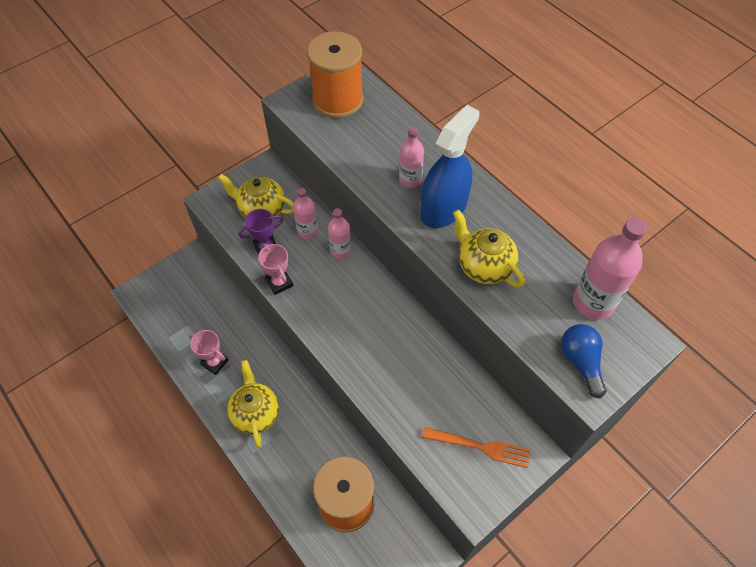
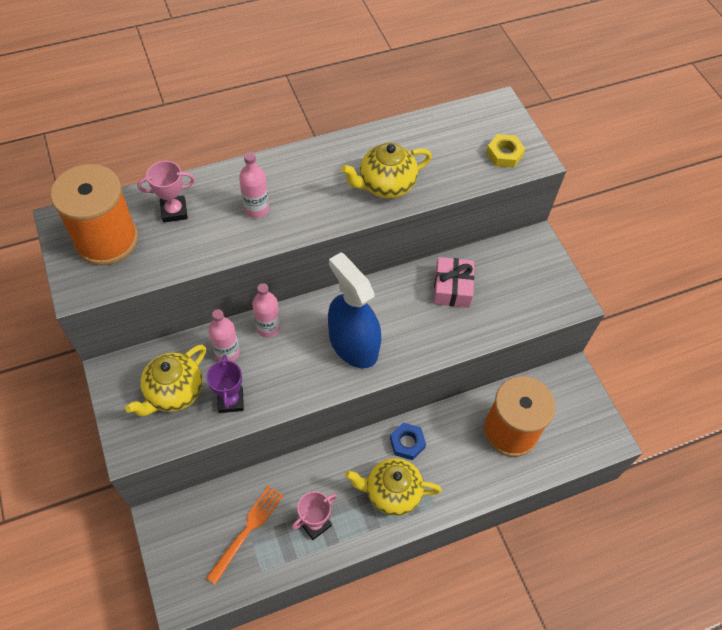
camera: 75 degrees left, 0 degrees up
pink trophy [258,243,293,295] -> pink trophy moved to [137,161,195,223]
blue spray bottle [421,105,479,228] -> blue spray bottle moved to [328,253,381,368]
orange fork [422,427,531,468] -> orange fork moved to [206,485,284,585]
blue light bulb [561,324,606,398] -> yellow nut [486,134,525,168]
pink bottle [573,218,647,320] -> none
none -> blue nut [390,423,426,460]
none -> pink gift [434,257,474,308]

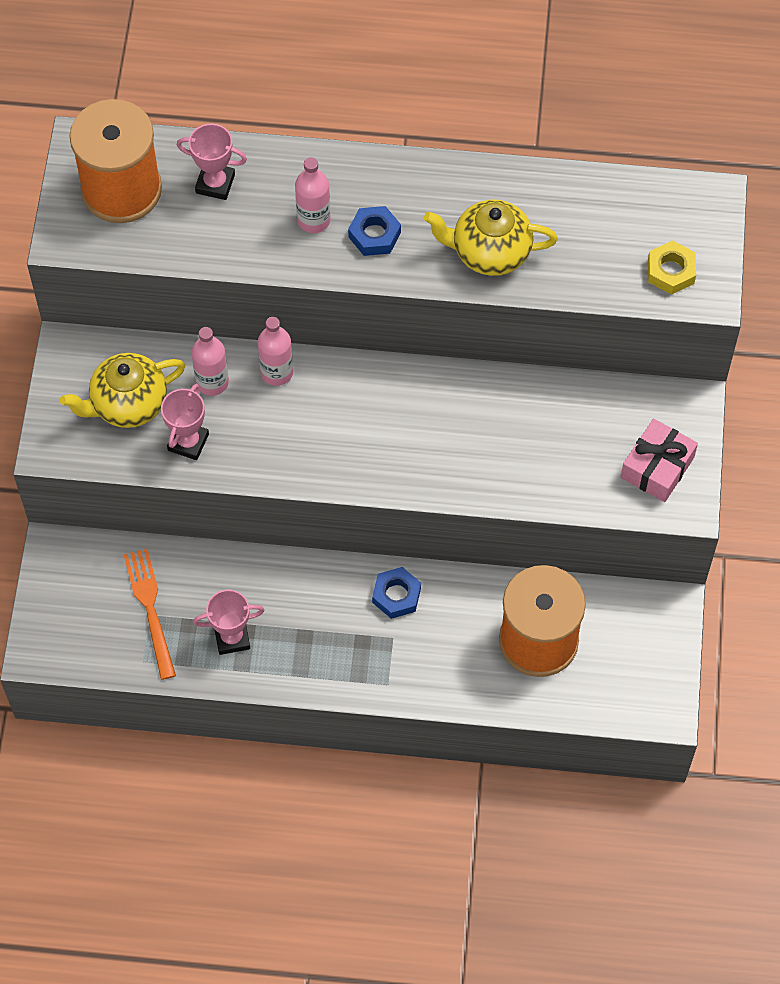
camera: 30 degrees right, 5 degrees up
orange fork [206,485,284,585] -> orange fork turned 75 degrees counterclockwise [124,549,176,680]
purple trophy [207,355,244,413] -> pink trophy [161,384,209,460]
blue spray bottle [328,253,381,368] -> none
yellow teapot [345,458,442,516] -> none
pink gift [434,257,474,308] -> pink gift moved to [621,418,698,502]
none -> blue nut [348,206,401,256]

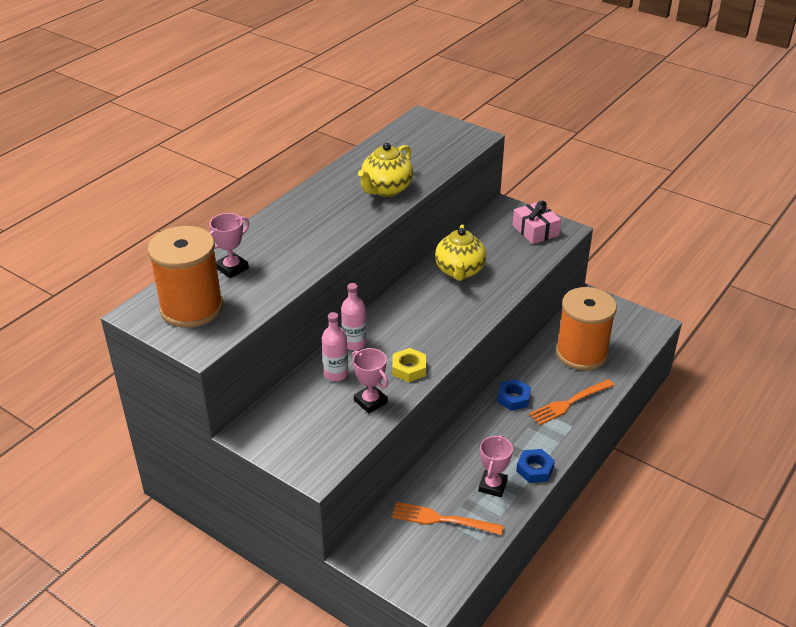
camera: 60 degrees left, 25 degrees down
yellow teapot [60,353,185,428] -> yellow teapot moved to [435,224,486,281]
pink bottle [295,157,331,233] -> none
blue nut [348,206,401,256] -> blue nut moved to [516,449,555,483]
yellow nut [648,241,696,295] -> yellow nut moved to [392,348,426,382]
none -> orange fork [529,379,614,425]

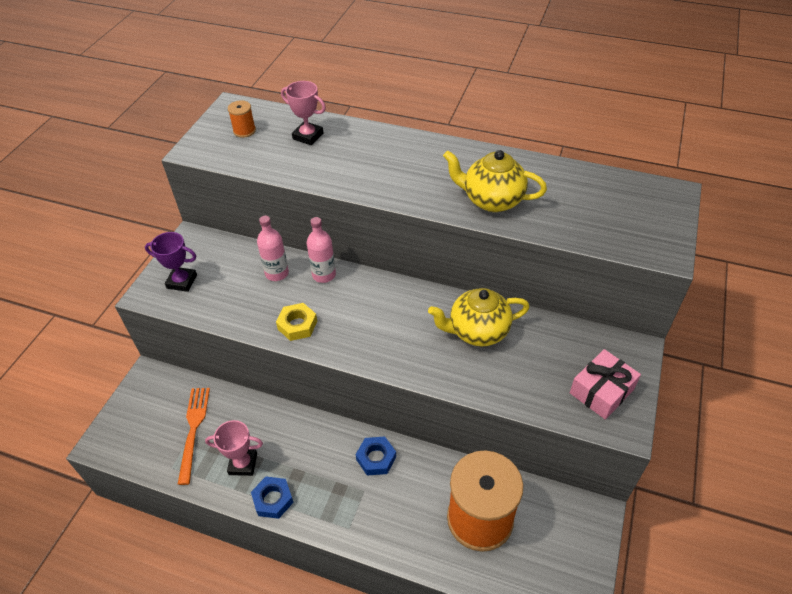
camera: 75 degrees right, 10 degrees up
orange spool [148,226,223,328] -> orange spool [228,100,256,138], size x0.40
pink trophy [352,348,388,414] -> none
orange fork [529,379,614,425] -> none
none -> purple trophy [145,232,197,292]

